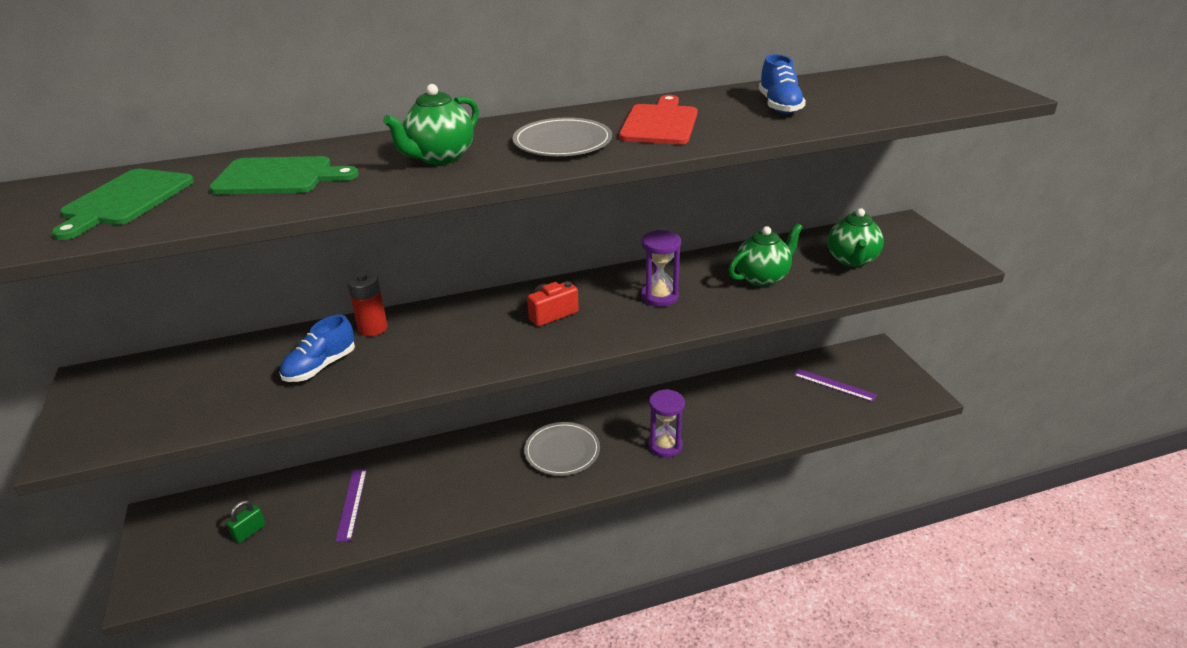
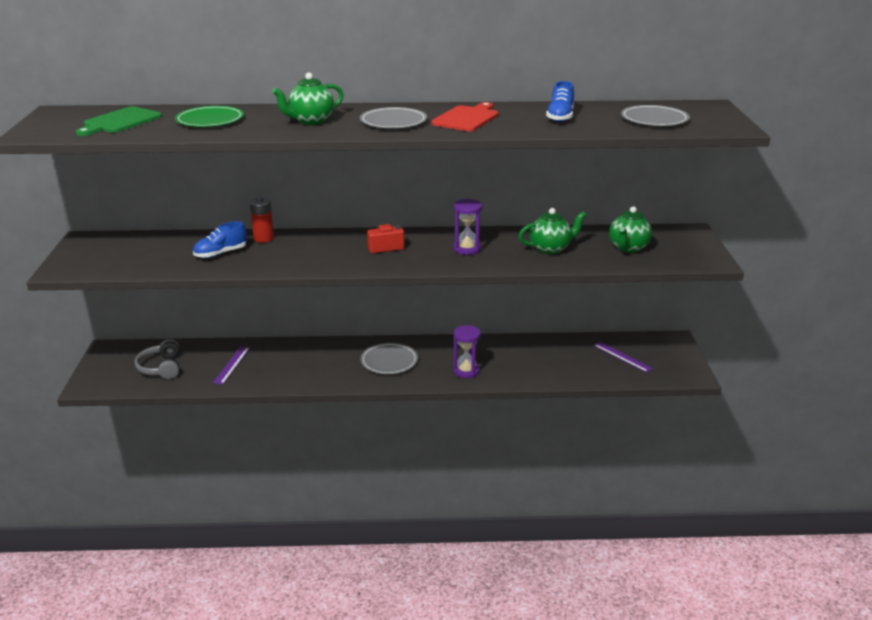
camera: 15 degrees right, 5 degrees down
green cutting board [209,156,359,194] -> green plate [175,106,244,127]
green padlock [227,500,266,543] -> grey headphones [135,339,180,379]
none -> grey plate [621,105,690,126]

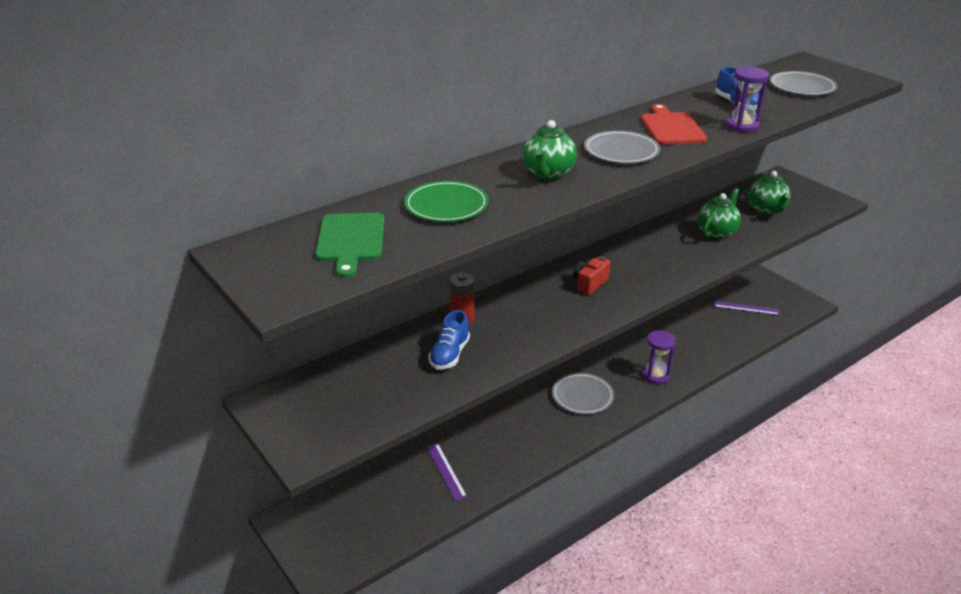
camera: 35 degrees left, 5 degrees up
grey headphones [135,339,180,379] -> none
purple hourglass [453,199,482,255] -> purple hourglass moved to [726,67,769,132]

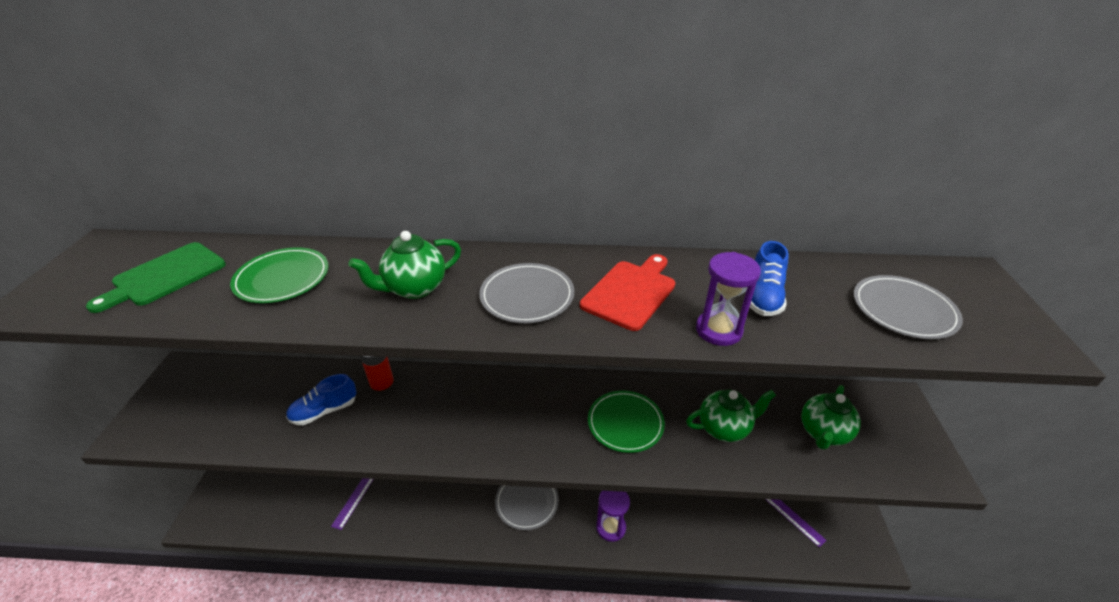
camera: 40 degrees right, 5 degrees up
red camera [573,256,611,295] -> none
none -> green plate [588,390,665,453]

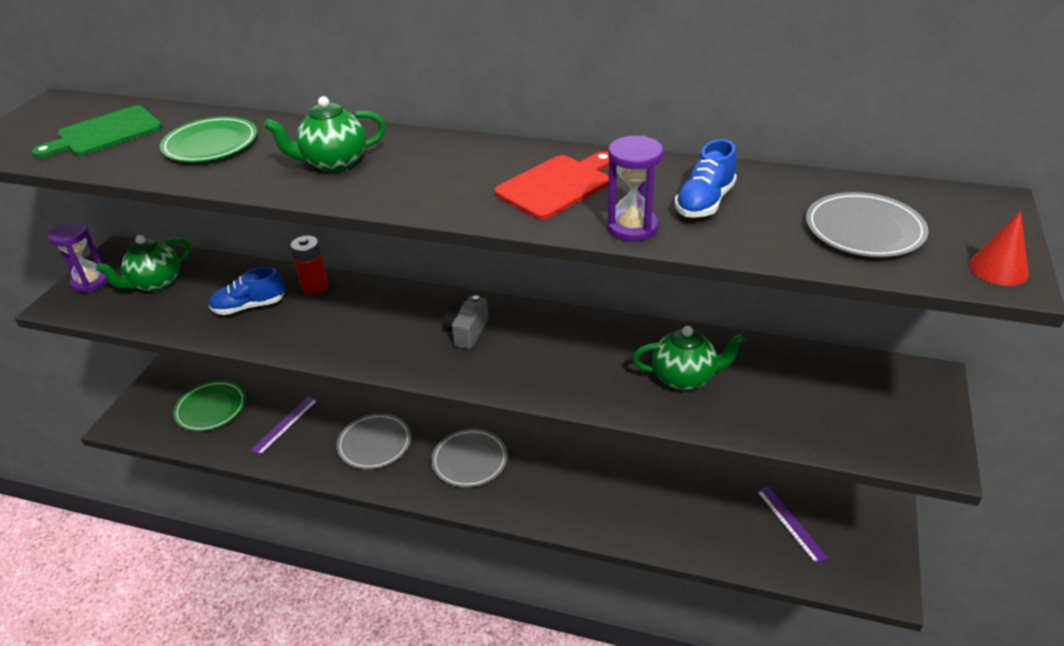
camera: 15 degrees right, 0 degrees up
grey plate [479,263,574,323] -> grey plate moved to [337,413,411,469]
green plate [588,390,665,453] -> green plate moved to [173,381,246,431]
purple hourglass [596,491,630,542] -> purple hourglass moved to [48,221,108,293]
green teapot [801,385,861,450] -> green teapot moved to [96,235,191,292]
none -> grey camera [444,295,489,349]
none -> red cone [969,211,1029,286]

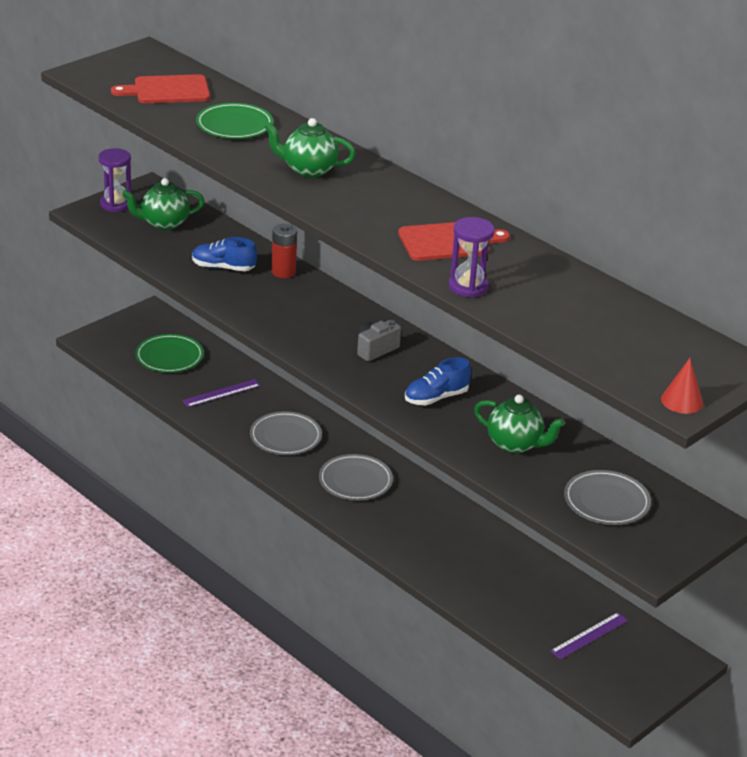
camera: 25 degrees right, 5 degrees down
green cutting board [32,105,162,158] -> red cutting board [111,74,210,103]
blue shoe [674,139,737,218] -> blue shoe moved to [405,357,471,406]
purple ruler [756,486,828,564] -> purple ruler turned 45 degrees clockwise [550,612,628,660]
grey plate [806,192,929,257] -> grey plate moved to [564,470,651,525]

